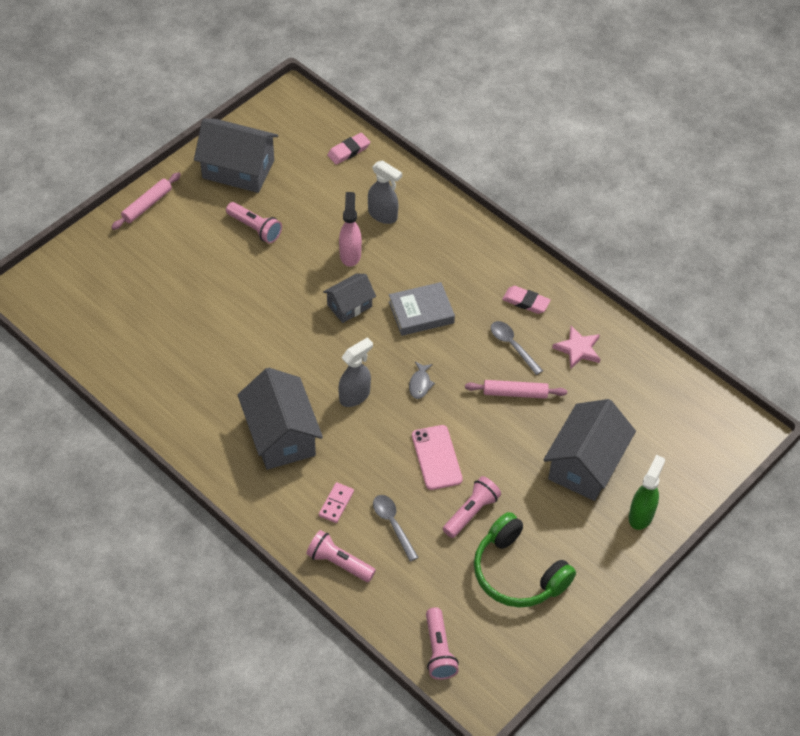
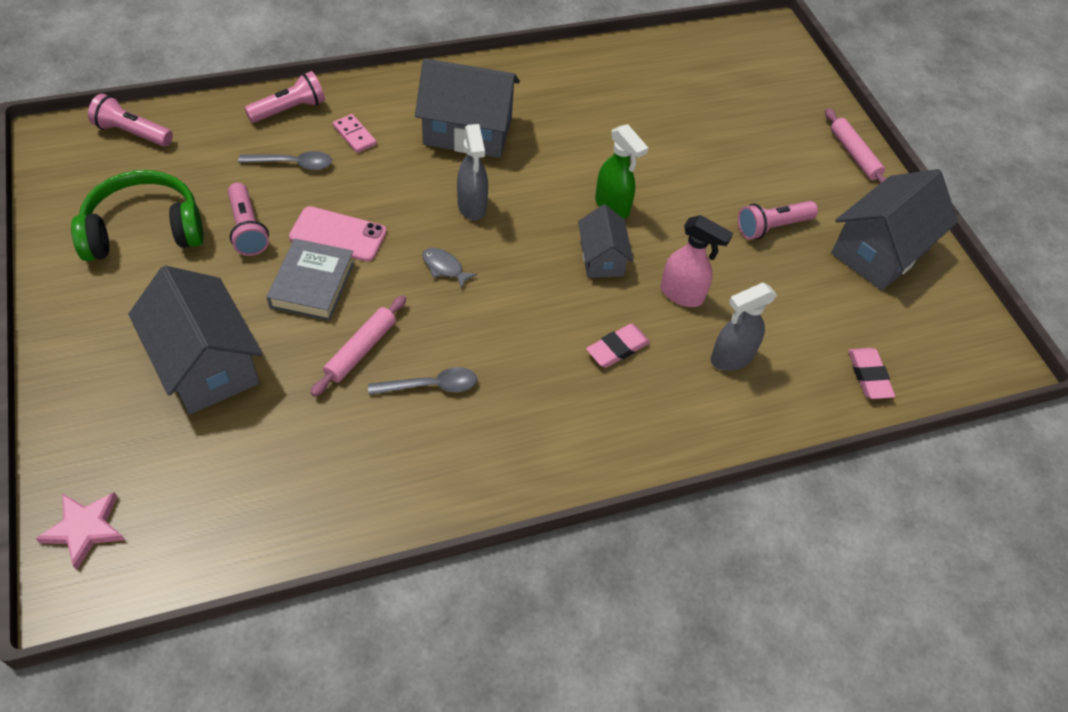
camera: 115 degrees right, 0 degrees up
grey book [389,282,455,336] -> grey book moved to [267,239,355,321]
pink eraser [502,286,551,314] -> pink eraser moved to [586,324,650,368]
pink star [552,326,600,369] -> pink star moved to [35,492,125,570]
green spray bottle [629,455,665,530] -> green spray bottle moved to [595,124,648,219]

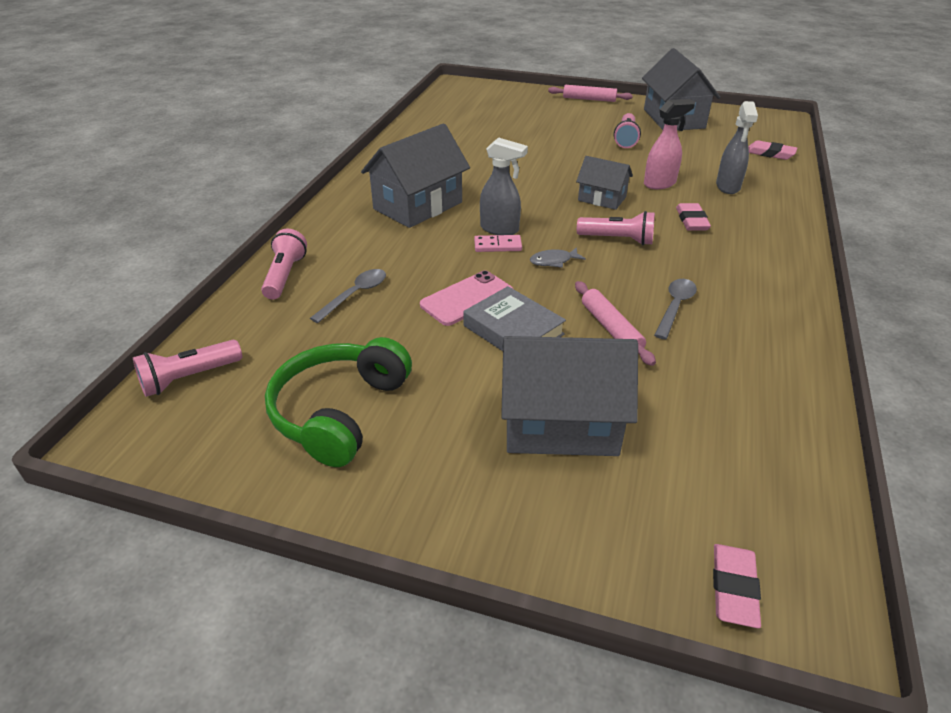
camera: 50 degrees left, 15 degrees down
pink star [35,492,125,570] -> pink eraser [713,544,761,628]
pink flashlight [228,183,269,256] -> pink flashlight moved to [577,211,655,245]
pink domino [333,114,377,153] -> pink domino moved to [474,235,522,252]
green spray bottle [595,124,648,219] -> none

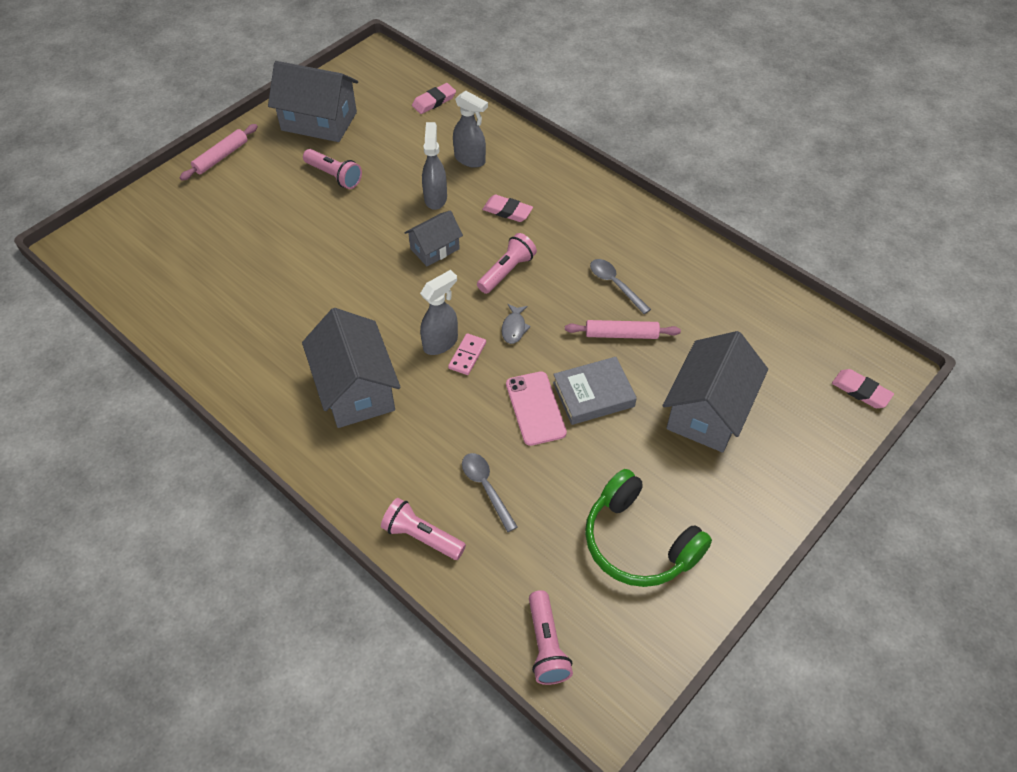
camera: 65 degrees left, 15 degrees up
pink spray bottle [644,99,695,189] -> grey spray bottle [422,122,447,210]

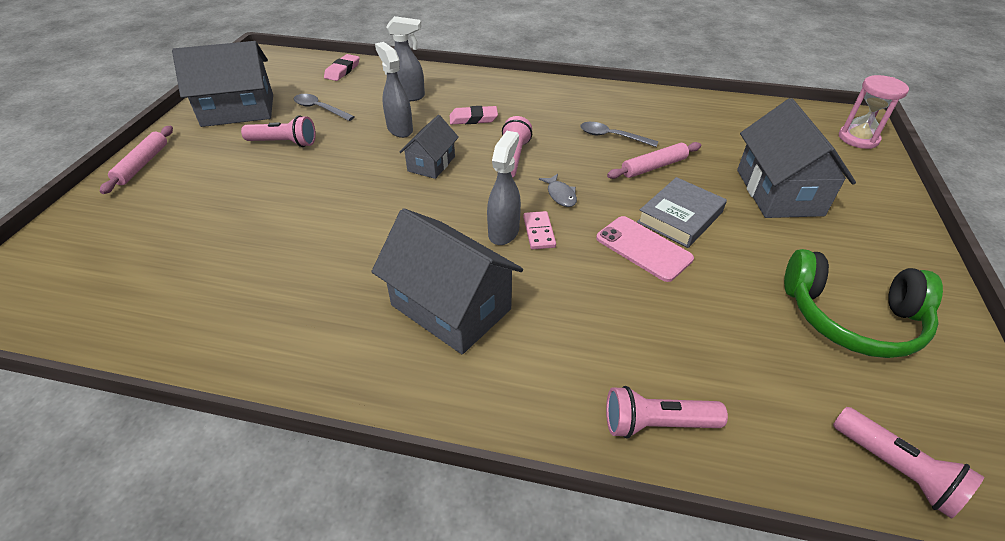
camera: 30 degrees left, 10 degrees down
grey spoon [462,453,518,532] -> grey spoon moved to [294,94,355,121]
pink eraser [832,369,894,408] -> pink hourglass [839,75,909,149]

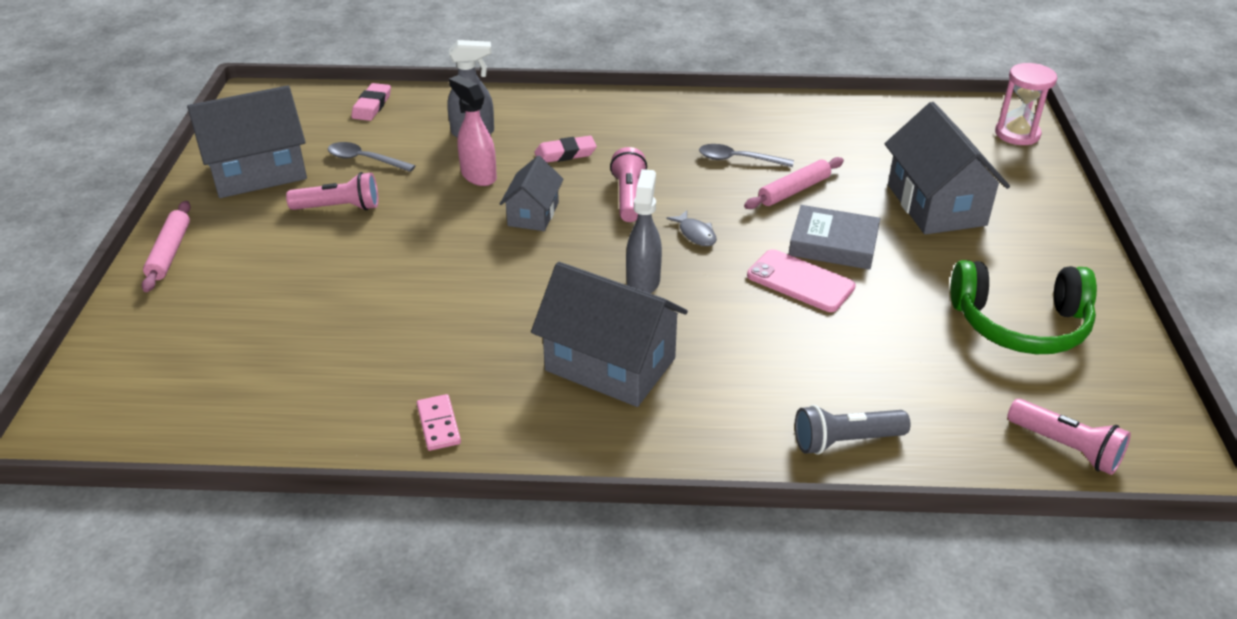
camera: 10 degrees left, 5 degrees down
grey spray bottle [375,42,413,138] -> pink spray bottle [449,75,497,186]
pink domino [523,211,556,250] -> pink domino moved to [417,394,461,451]
pink flashlight [606,386,728,438] -> grey flashlight [795,405,911,455]
grey book [637,177,727,248] -> grey book turned 75 degrees clockwise [789,205,880,270]

